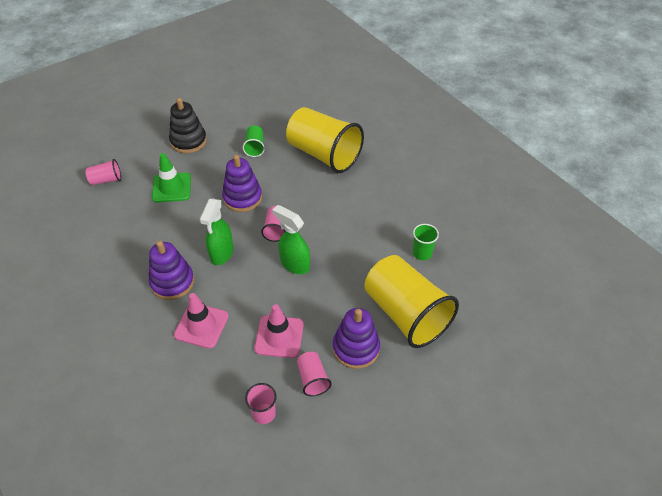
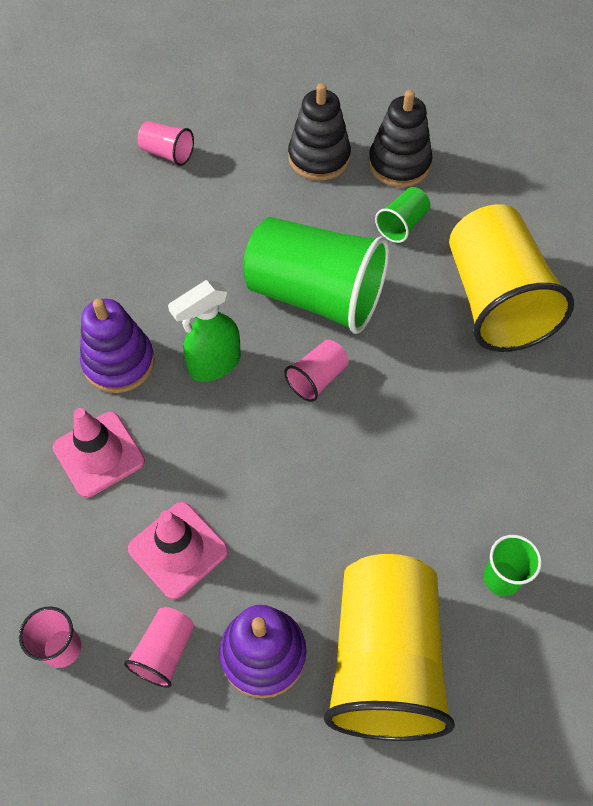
camera: 40 degrees right, 10 degrees up
green traffic cone [152,153,191,203] -> none
purple stacking toy [222,155,262,212] -> green cup [243,217,389,334]
green spray bottle [272,205,310,274] -> none
none -> black stacking toy [369,90,432,187]

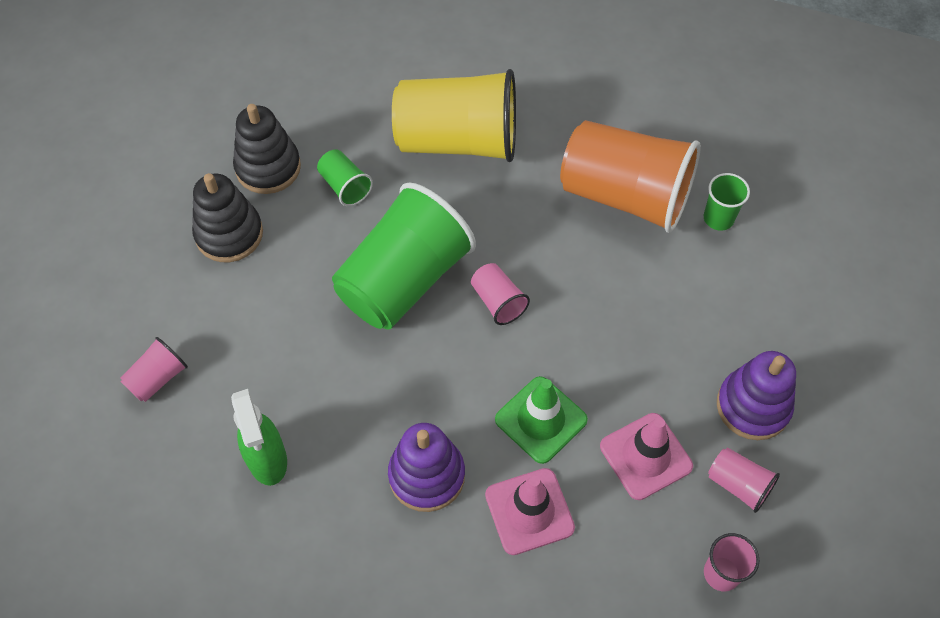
camera: 75 degrees left, 0 degrees up
green spray bottle [168,280,241,382] -> green spray bottle moved to [231,389,287,486]
yellow cup [324,554,455,741] -> none
none -> green traffic cone [495,376,588,464]
none -> orange cup [560,120,701,233]

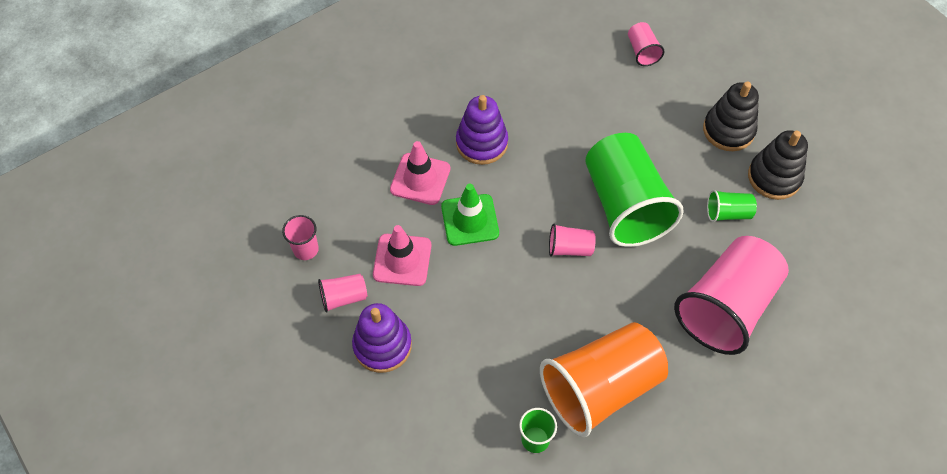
camera: 125 degrees right, 0 degrees up
green spray bottle [231,389,287,486] -> none
yellow cup [392,69,516,162] -> pink cup [674,236,789,355]

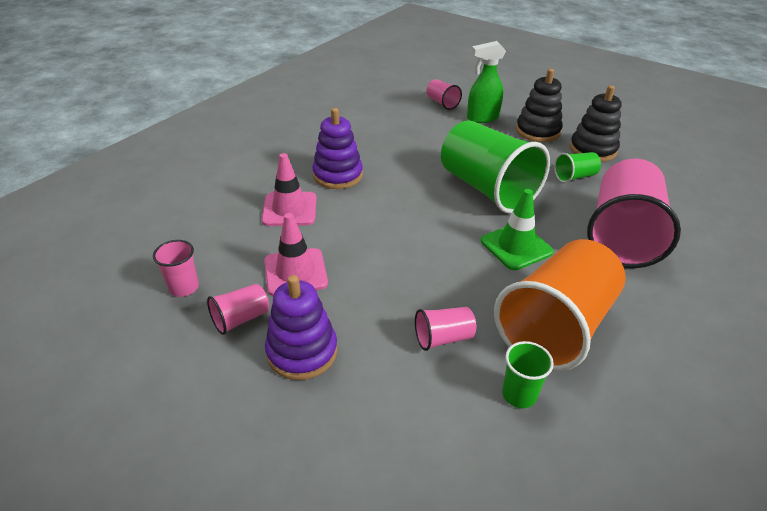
camera: 20 degrees left, 20 degrees down
green traffic cone [441,184,499,246] -> green traffic cone moved to [481,189,554,270]
pink cup [549,224,596,256] -> pink cup moved to [415,307,476,351]
none -> green spray bottle [467,41,506,123]

